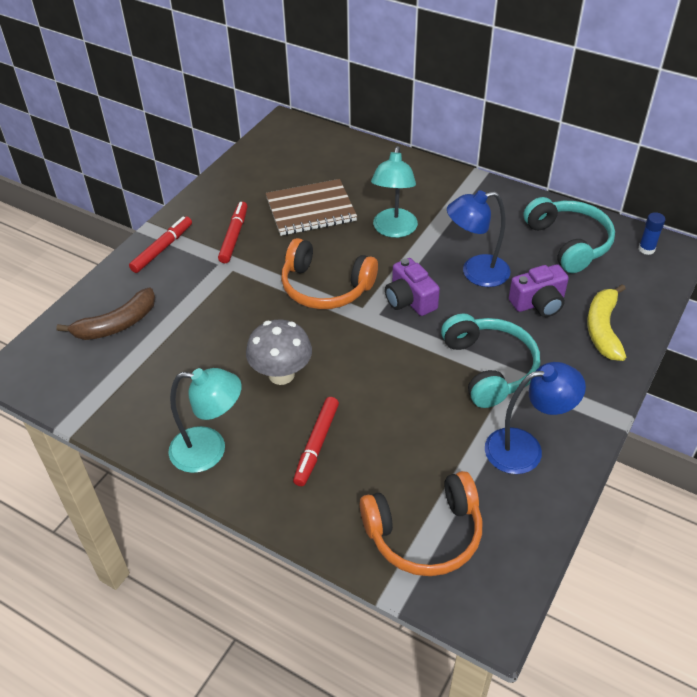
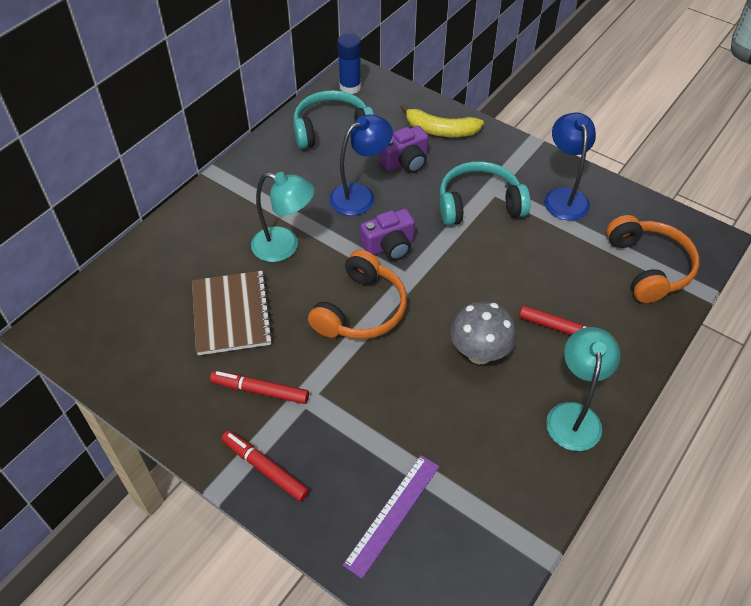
camera: 85 degrees left, 5 degrees up
brown banana [56,288,155,340] -> purple ruler [343,455,440,579]
blue lamp [447,190,510,287] -> blue lamp turned 120 degrees counterclockwise [329,114,393,216]
purple camera [509,264,569,317] -> purple camera turned 75 degrees clockwise [379,126,429,173]
blue glue stick [639,212,665,255] -> blue glue stick [337,33,361,94], size x1.57

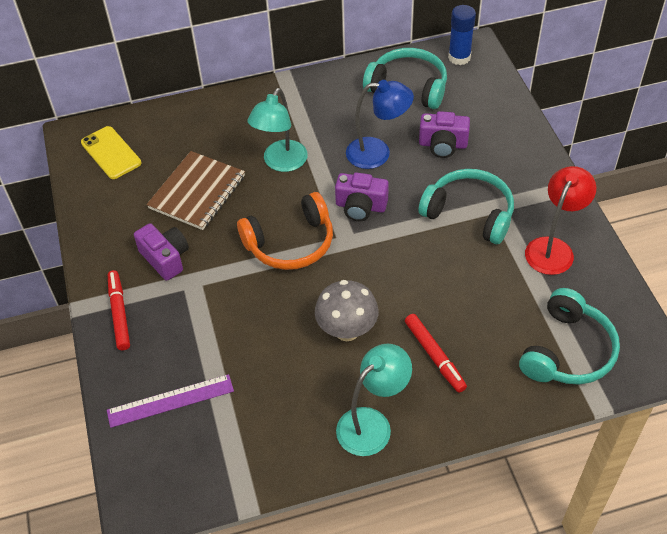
camera: 40 degrees right, 0 degrees up
red marker [210,371,309,404] -> purple camera [134,223,189,281]
turquoise lamp [251,172,315,262] -> turquoise lamp turned 60 degrees clockwise [247,88,308,172]
yellow banana [401,104,484,137] -> none
blue lamp [544,112,596,220] -> red lamp [525,166,596,275]
orange headphones [606,215,699,303] -> turquoise headphones [519,288,620,385]
none -> yellow phone [81,126,141,179]

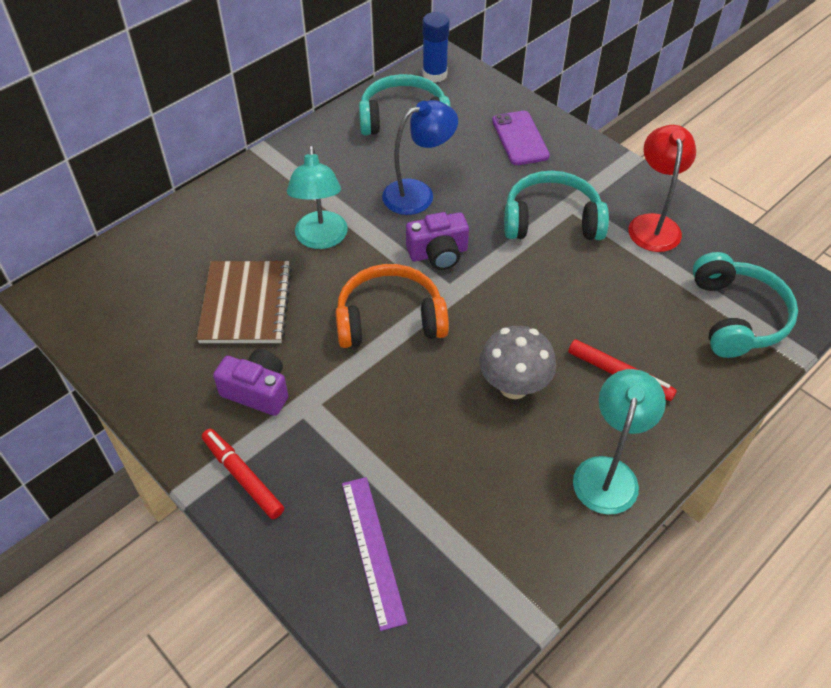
camera: 30 degrees left, 0 degrees up
yellow phone [81,126,141,179] -> none
purple ruler [107,374,234,428] -> purple ruler turned 60 degrees counterclockwise [342,477,407,631]
orange headphones [237,192,333,270] -> orange headphones turned 135 degrees counterclockwise [335,264,449,348]
purple camera [419,111,470,158] -> none
none -> purple phone [492,111,550,165]

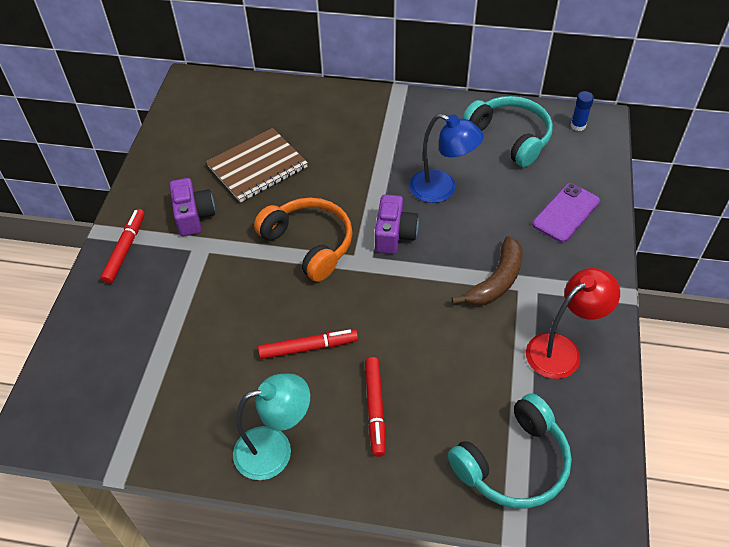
camera: 55 degrees right, 0 degrees up
turquoise lamp [287,146,348,249] -> none
purple ruler [342,477,407,631] -> none
purple camera [406,212,469,270] -> purple camera turned 120 degrees counterclockwise [375,194,419,254]
blue glue stick [422,12,450,83] -> blue glue stick [571,91,594,131], size x0.64
grey mushroom [479,326,556,399] -> red marker [258,329,358,359]
turquoise headphones [504,171,609,240] -> brown banana [452,236,522,306]

